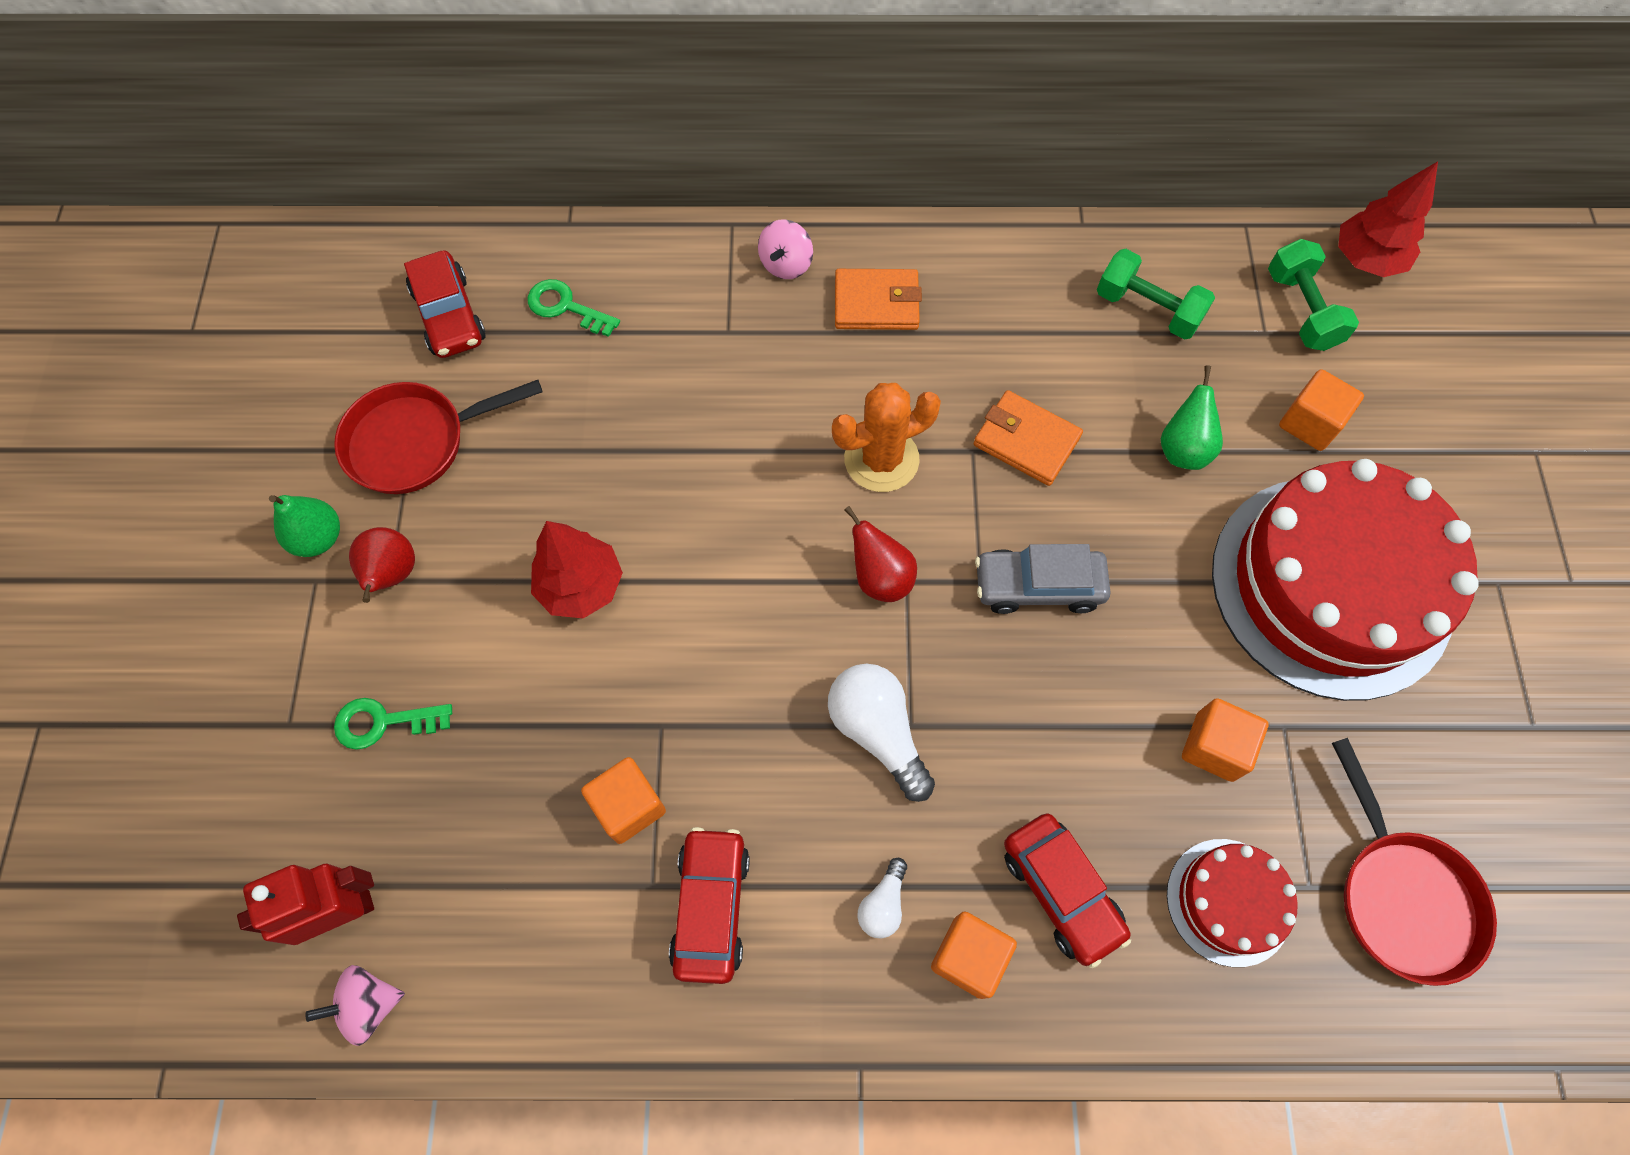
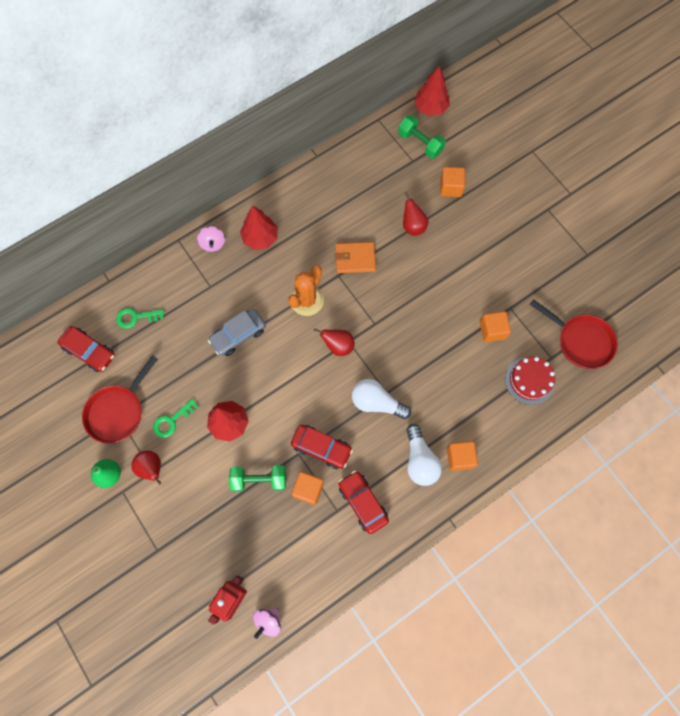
camera: 35 degrees left, 5 degrees up
green key [334,698,452,750] -> green key moved to [153,399,198,438]
orange wallet [835,269,922,330] -> red tree [240,206,278,250]
white light bulb [857,858,907,939] -> white light bulb [406,424,442,486], size x1.86
grey car [975,544,1111,614] -> grey car moved to [208,309,266,356]
red car [1004,813,1131,968] -> red car moved to [291,425,353,469]
green dumbbell [1097,249,1215,340] -> green dumbbell moved to [229,465,286,492]
green pear [1161,365,1223,470] -> red pear [403,191,428,236]
red cake [1212,459,1479,701] -> none

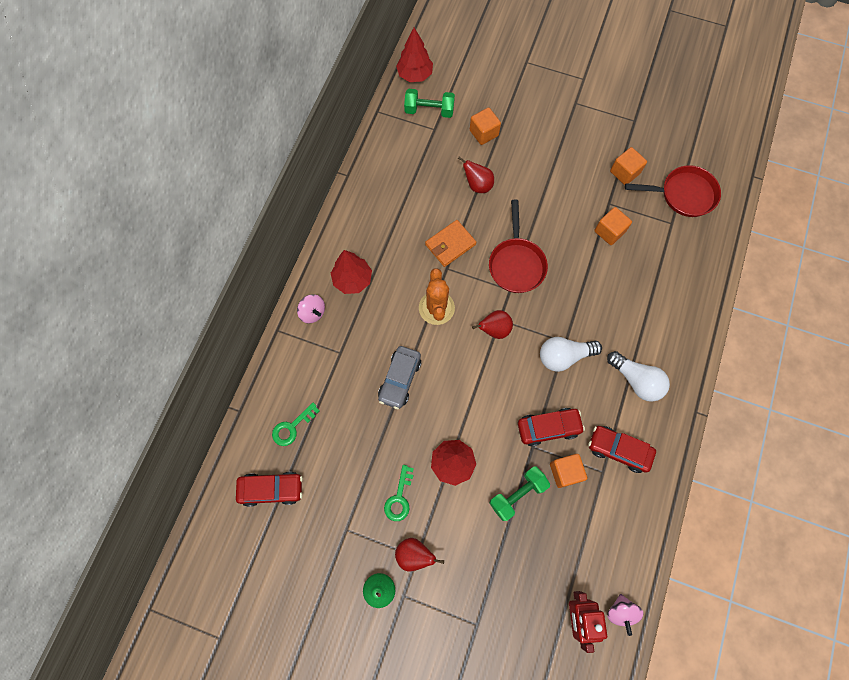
camera: 35 degrees left, 0 degrees up
red pan [82,355,158,444] -> red pan moved to [489,200,548,293]
orange cube [447,441,478,471] -> orange cube moved to [610,147,647,185]
red cake [505,357,555,405] -> none

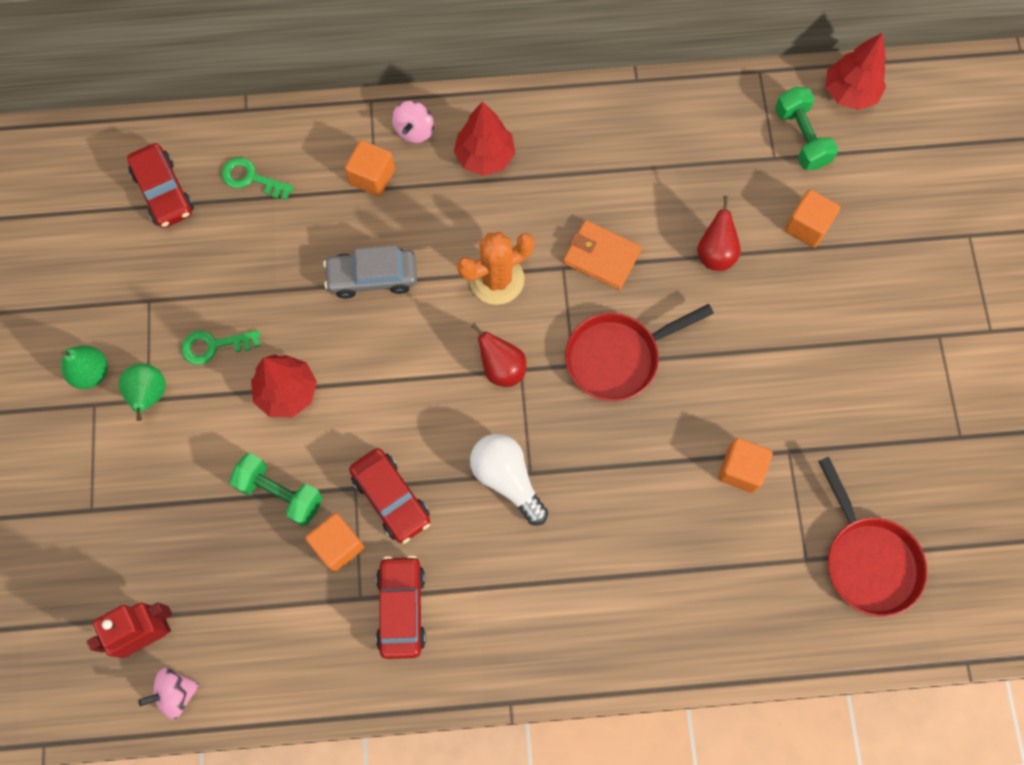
camera: 65 degrees right, 0 degrees up
red pear [395,538,444,572] -> green pear [119,364,166,421]
white light bulb [607,351,670,402] -> none
orange cube [610,147,647,185] -> orange cube moved to [345,140,395,196]

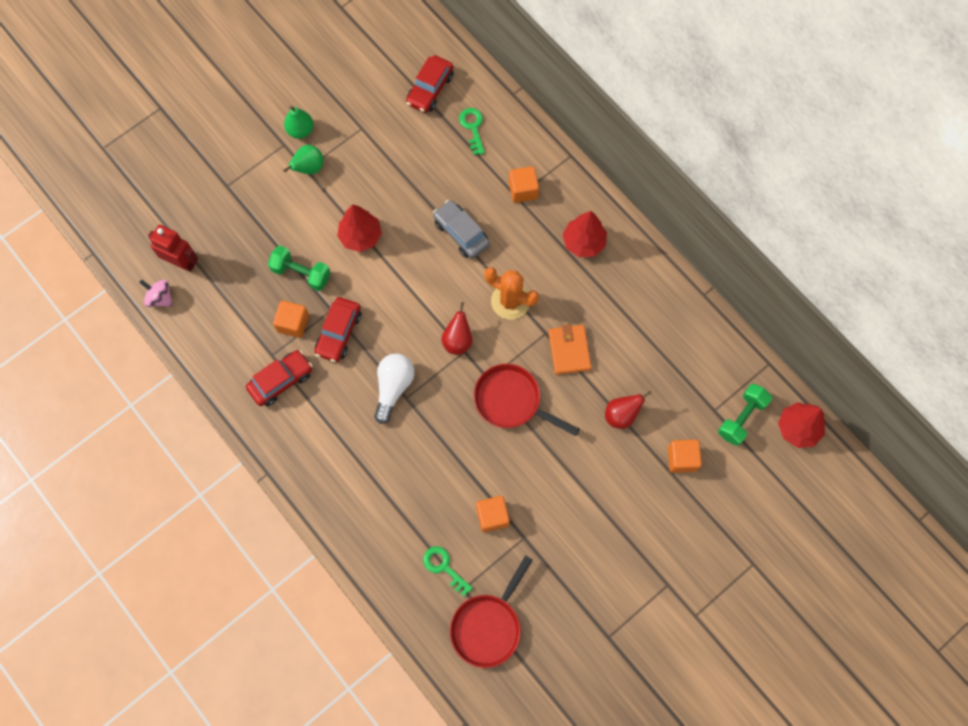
camera: 55 degrees right, 0 degrees up
green key [181,330,260,365] -> green key moved to [423,546,473,597]
green dumbbell [229,453,323,526] -> green dumbbell turned 60 degrees counterclockwise [268,246,331,291]
pink spinning top [392,101,434,143] -> none

